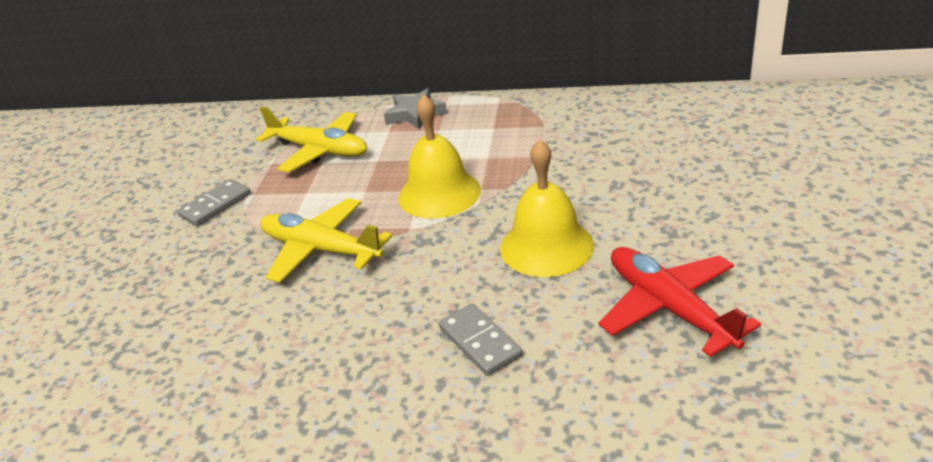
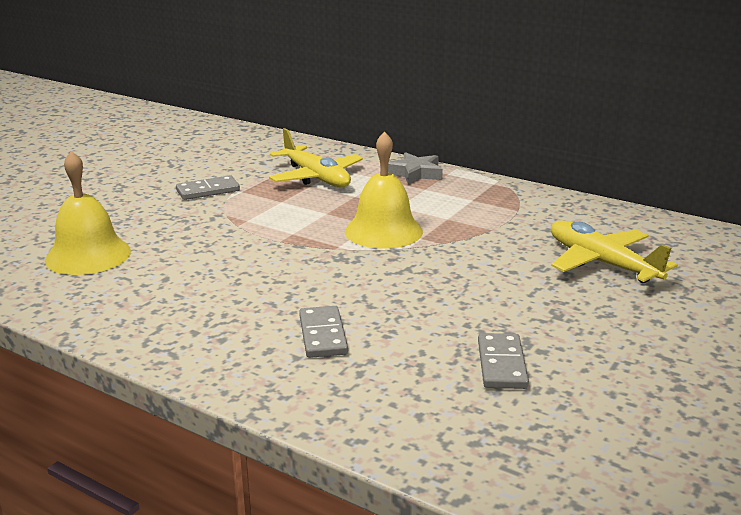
camera: 20 degrees right, 10 degrees down
yellow plane [260,198,392,283] -> yellow plane moved to [551,221,678,283]
yellow bell [500,139,594,277] -> yellow bell moved to [45,151,131,275]
red plane [599,247,761,357] -> grey domino [478,333,529,389]

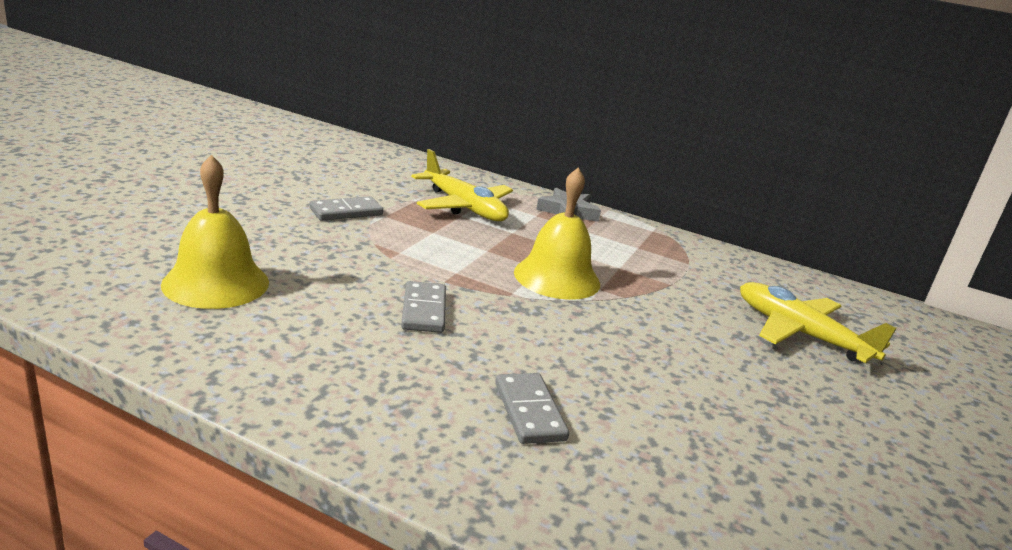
camera: 10 degrees left, 0 degrees up
grey domino [478,333,529,389] -> grey domino moved to [401,281,446,333]

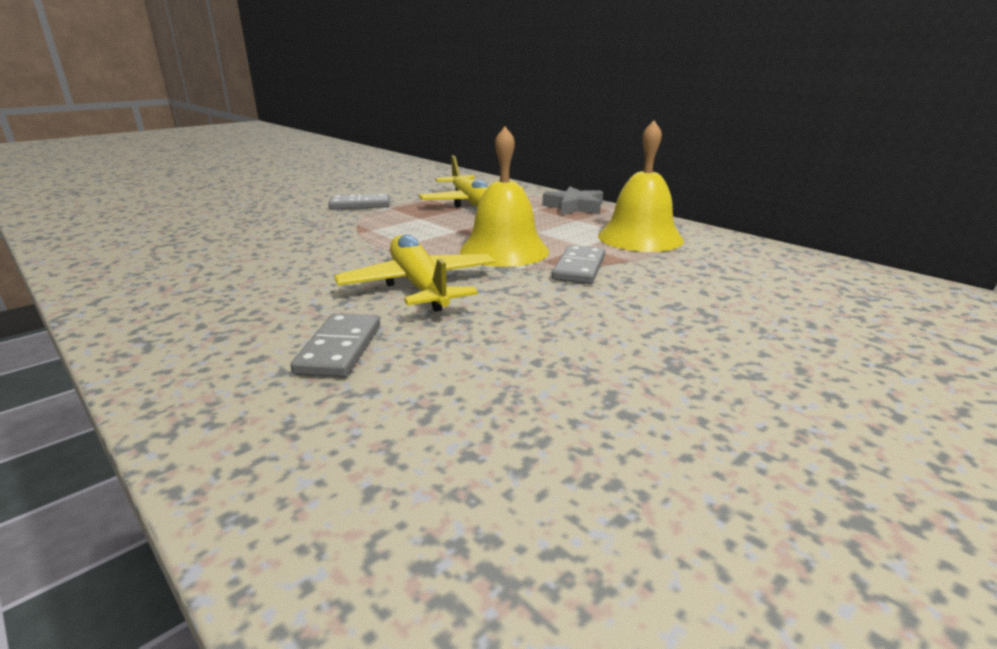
camera: 25 degrees right, 0 degrees up
yellow bell [161,155,269,309] -> yellow bell moved to [598,120,684,252]
grey domino [401,281,446,333] -> grey domino moved to [552,245,605,284]
yellow plane [740,282,897,363] -> yellow plane moved to [334,235,496,312]

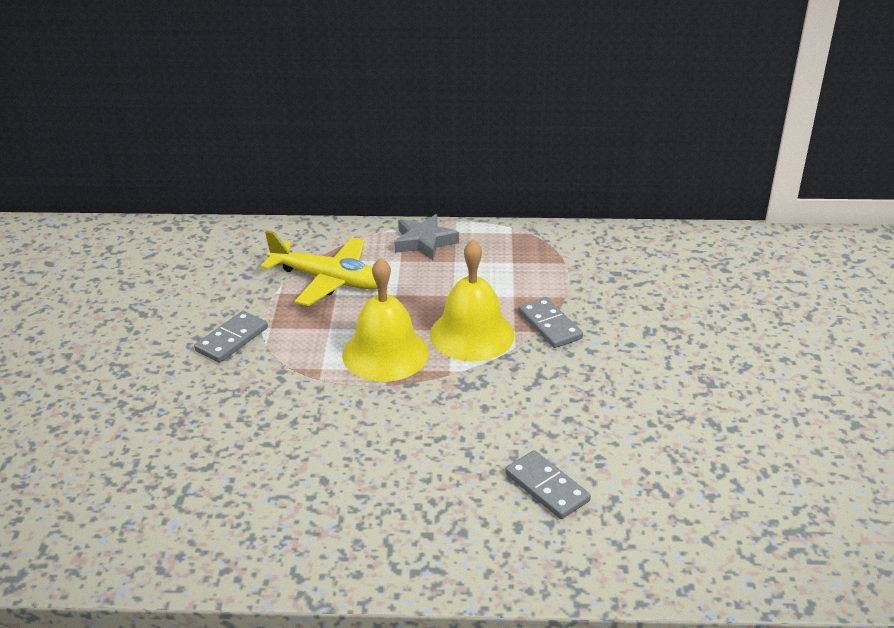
camera: 45 degrees left, 10 degrees up
yellow plane [334,235,496,312] -> none
yellow bell [598,120,684,252] -> yellow bell moved to [342,258,429,382]

